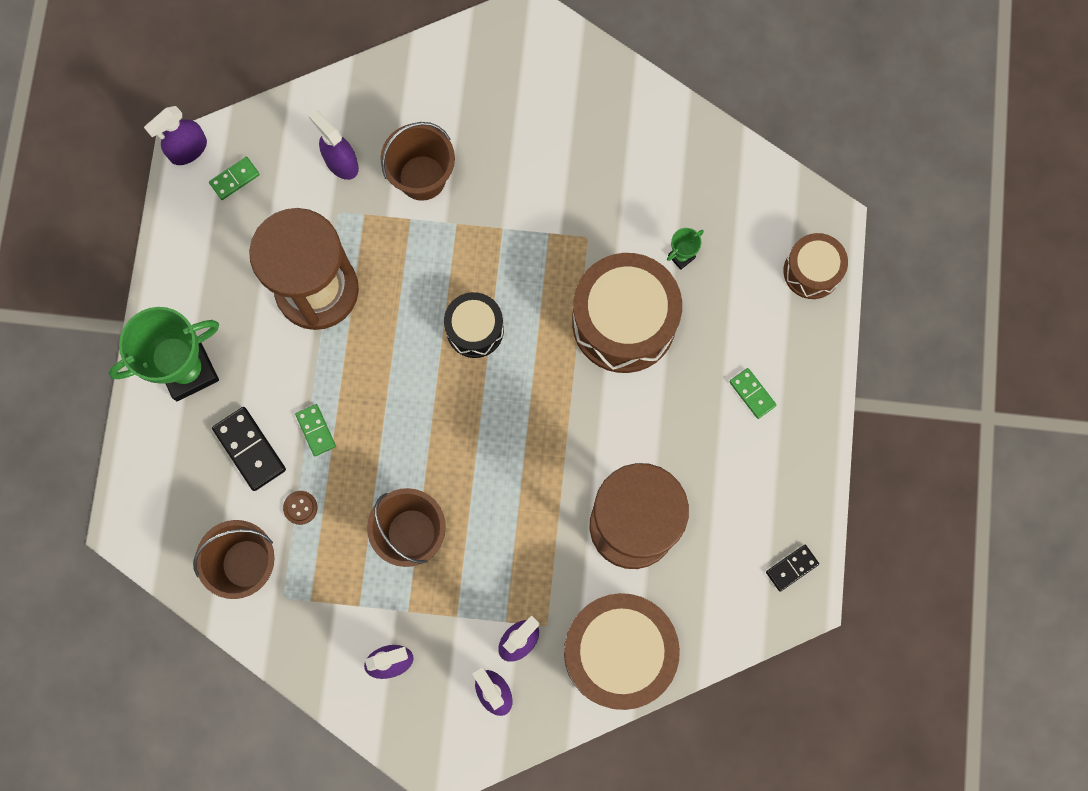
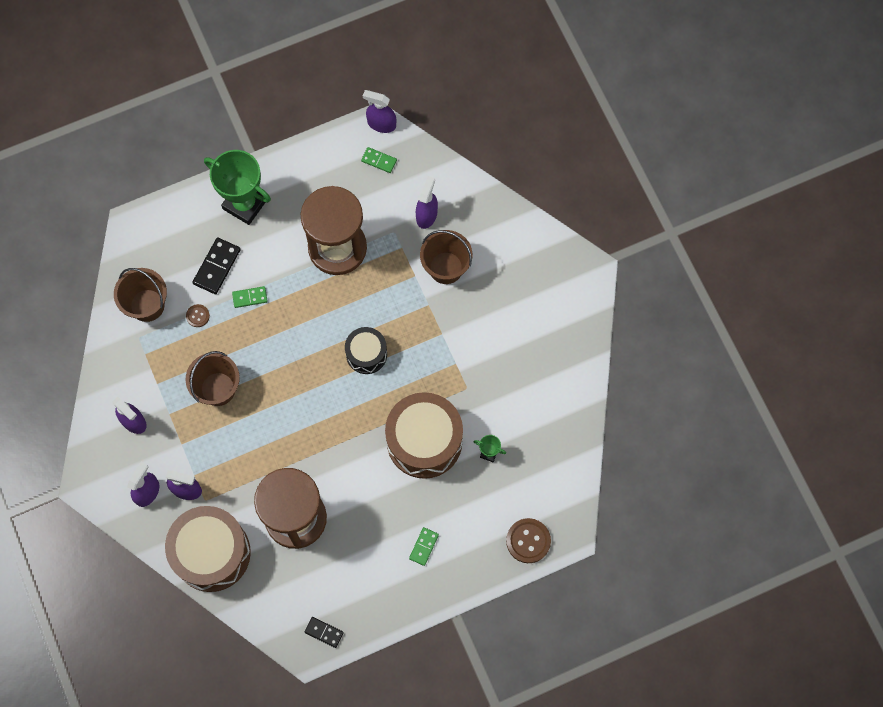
camera: 60 degrees right, 5 degrees down
green domino [295,404,336,456] -> green domino turned 45 degrees clockwise [232,286,268,308]
brown drum [783,233,848,299] -> brown button [506,518,551,563]

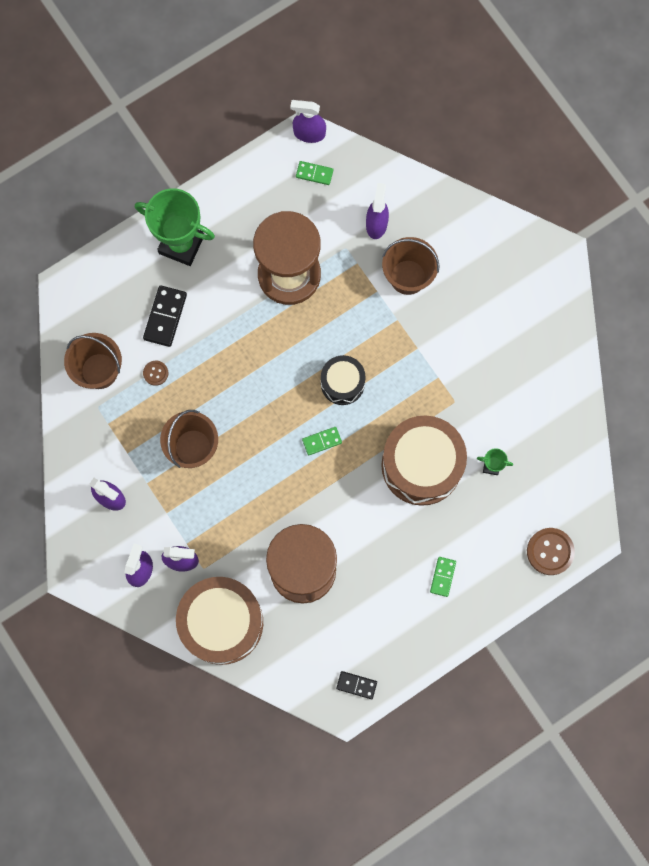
camera: 10 degrees left, 5 degrees up
green domino [232,286,268,308] -> green domino moved to [302,427,342,455]

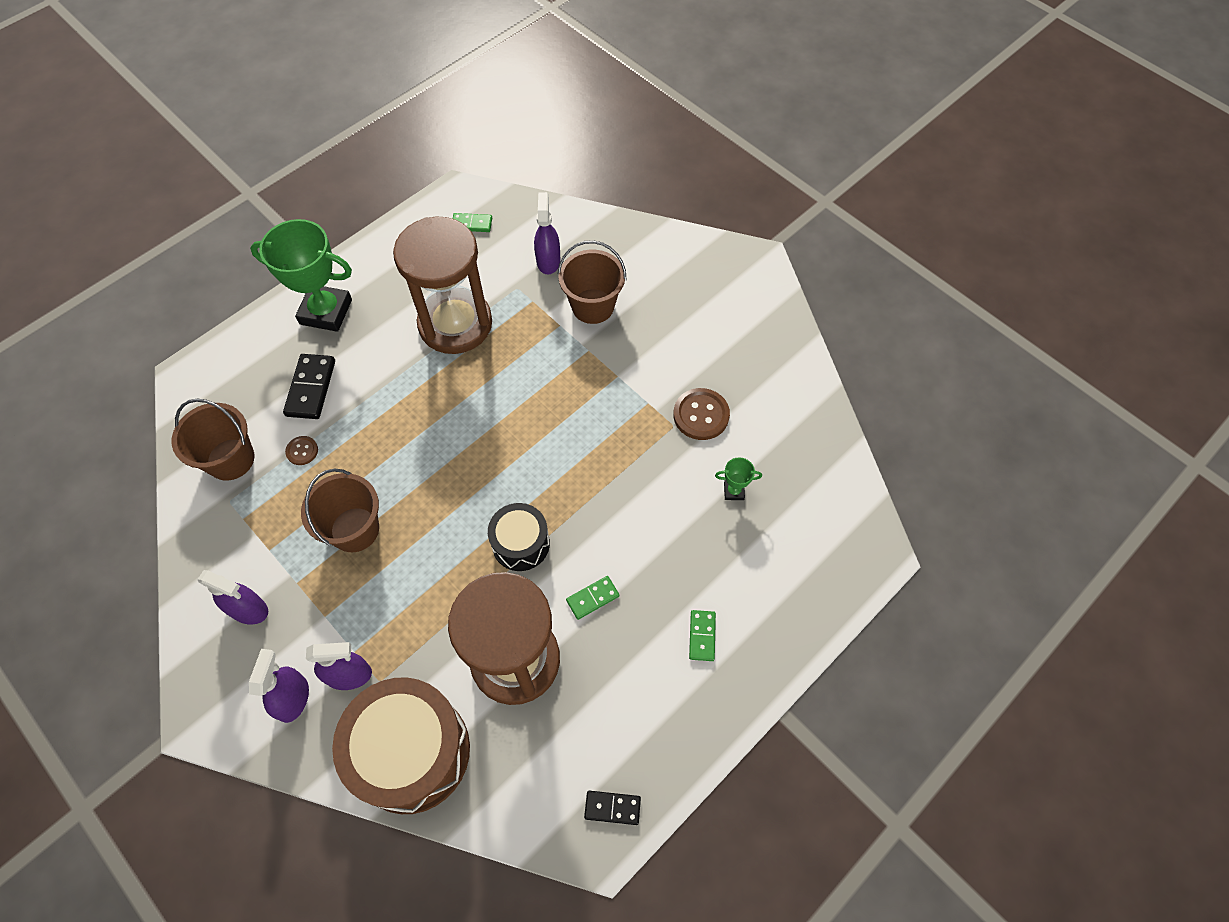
camera: 10 degrees left, 15 degrees down
purple spray bottle [290,100,326,143] -> none
green domino [302,427,342,455] -> green domino moved to [566,576,619,620]
black drum [321,355,366,405] -> black drum moved to [488,503,550,571]
brown drum [381,415,467,506] -> none
brown button [527,528,575,575] -> brown button moved to [673,388,730,440]

